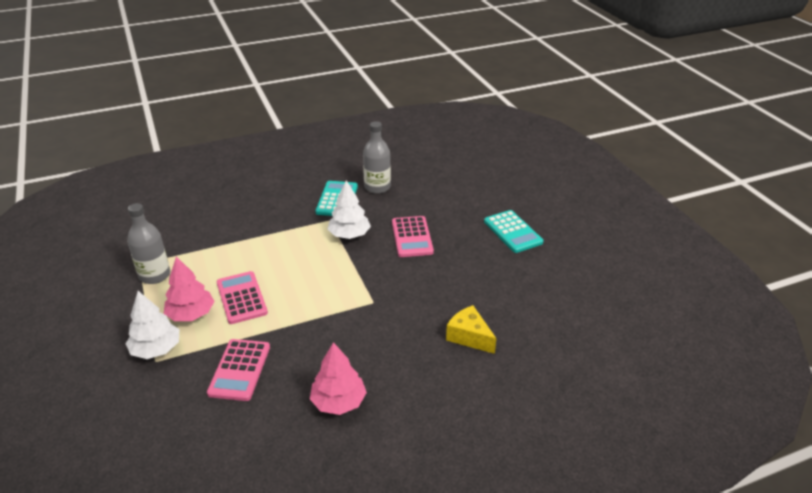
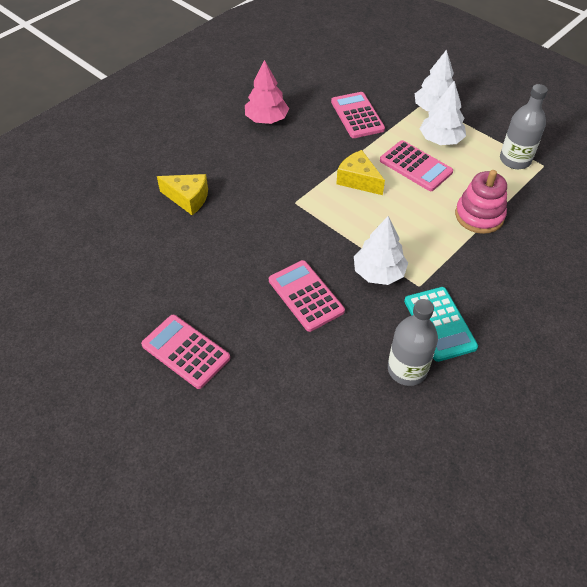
camera: 155 degrees right, 15 degrees up
pink tree [164,257,215,321] -> white tree [420,81,466,145]
turquoise calculator [484,210,544,253] -> pink calculator [141,315,230,389]
none -> yellow cheese [336,150,385,195]
none -> pink stacking toy [455,170,507,234]

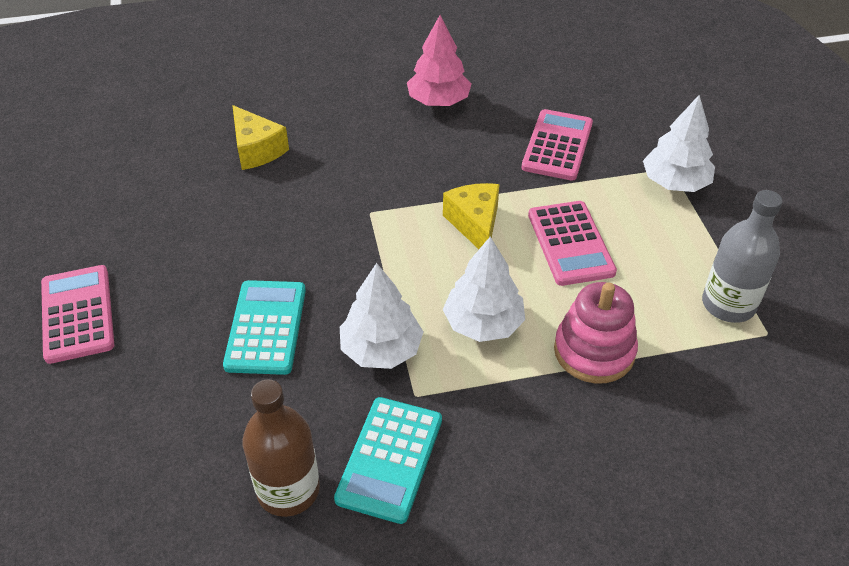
camera: 35 degrees right, 5 degrees down
pink calculator [269,260,345,332] -> turquoise calculator [223,280,306,375]
grey bottle [388,299,438,386] -> brown bottle [243,379,320,517]
white tree [420,81,466,145] -> white tree moved to [443,237,525,342]

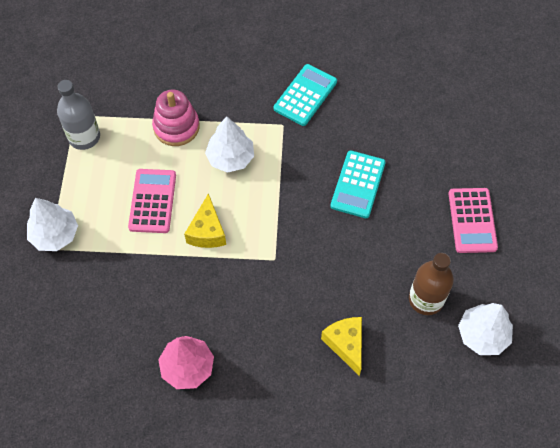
camera: 165 degrees left, 15 degrees up
brown bottle [243,379,320,517] -> brown bottle moved to [409,253,454,315]
white tree [340,263,423,369] -> white tree moved to [458,303,513,355]
pink calculator [521,109,593,181] -> none

